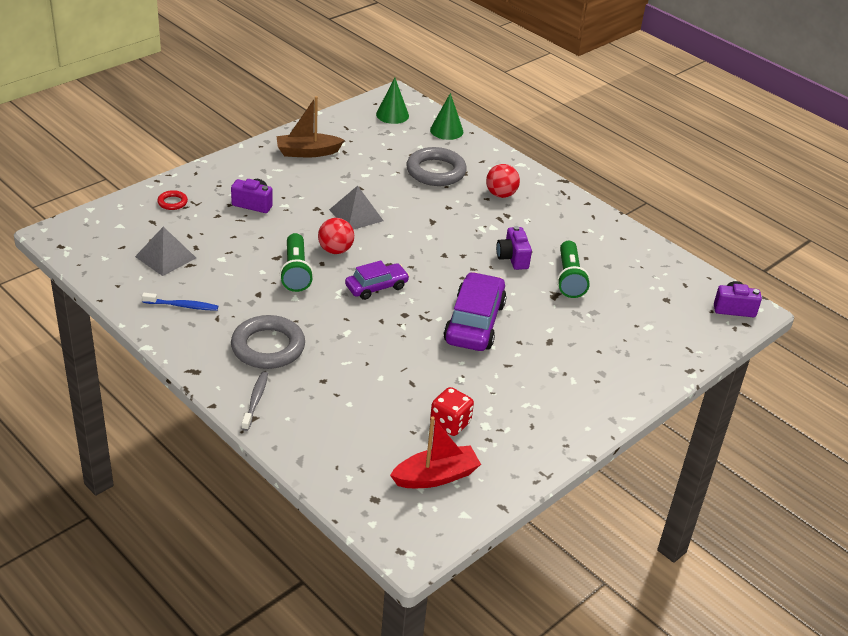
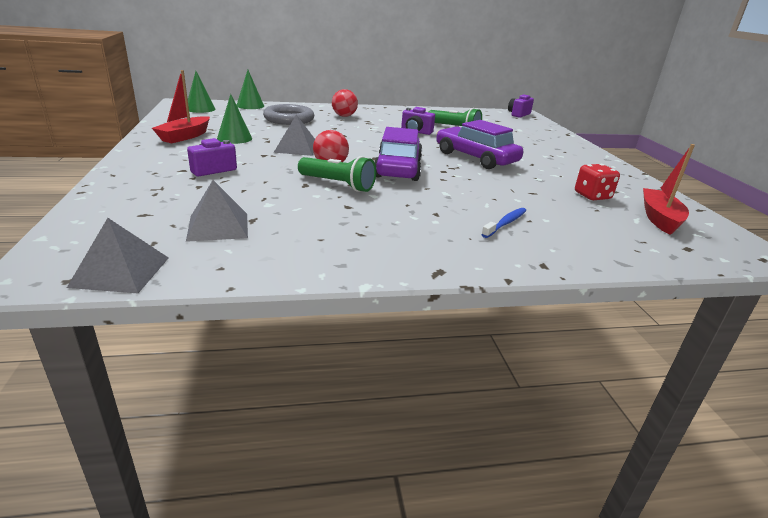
camera: 55 degrees left, 10 degrees down
blue toothbrush [142,293,218,311] -> blue toothbrush moved to [481,208,526,238]
red ring [157,190,188,210] -> none
grey ring [231,315,305,369] -> none
grey toothbrush [242,371,268,431] -> none
brown boat [276,96,344,157] -> red boat [152,70,210,143]
purple car [345,260,410,300] -> purple car [375,127,422,181], size x1.65
none -> grey pyramid [67,218,169,293]
none -> green cone [217,94,252,144]

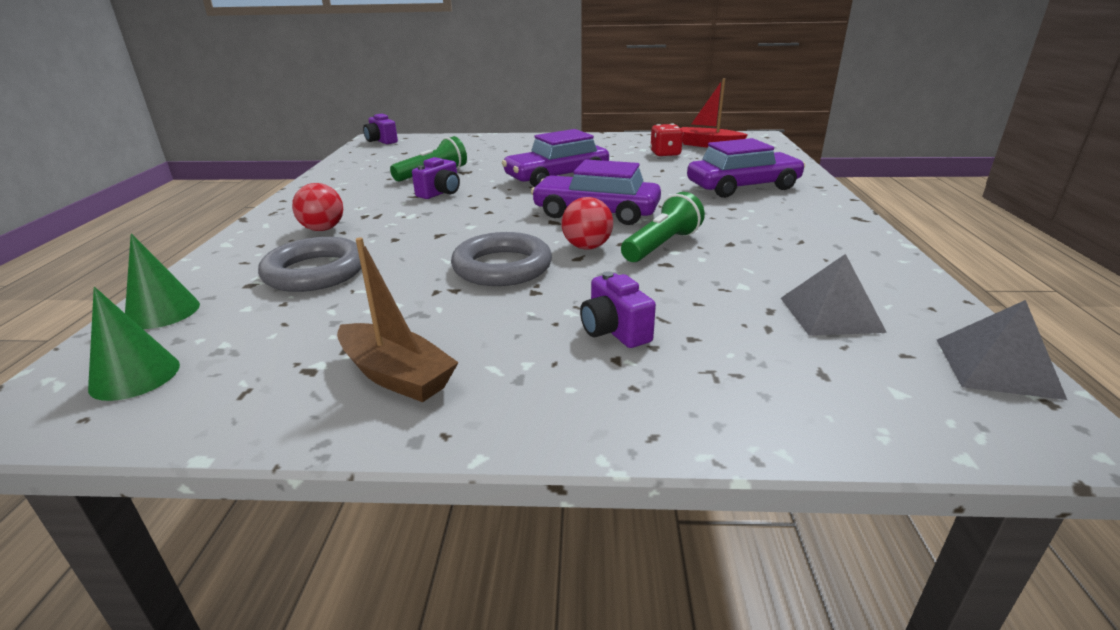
camera: 75 degrees left, 0 degrees up
red boat [152,70,210,143] -> brown boat [337,237,459,402]
green cone [217,94,252,144] -> none
grey pyramid [274,115,315,156] -> grey ring [451,232,552,286]
blue toothbrush [481,208,526,238] -> purple car [687,138,805,198]

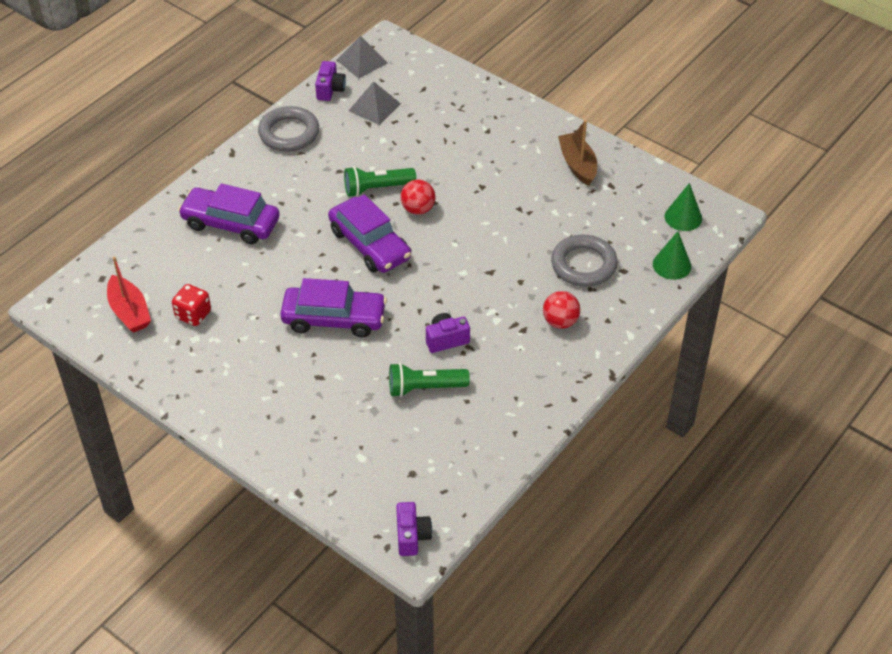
camera: 145 degrees left, 20 degrees up
grey ring [451,232,552,286] -> grey ring moved to [258,106,319,152]
purple camera [580,271,656,348] -> purple camera moved to [315,61,346,101]

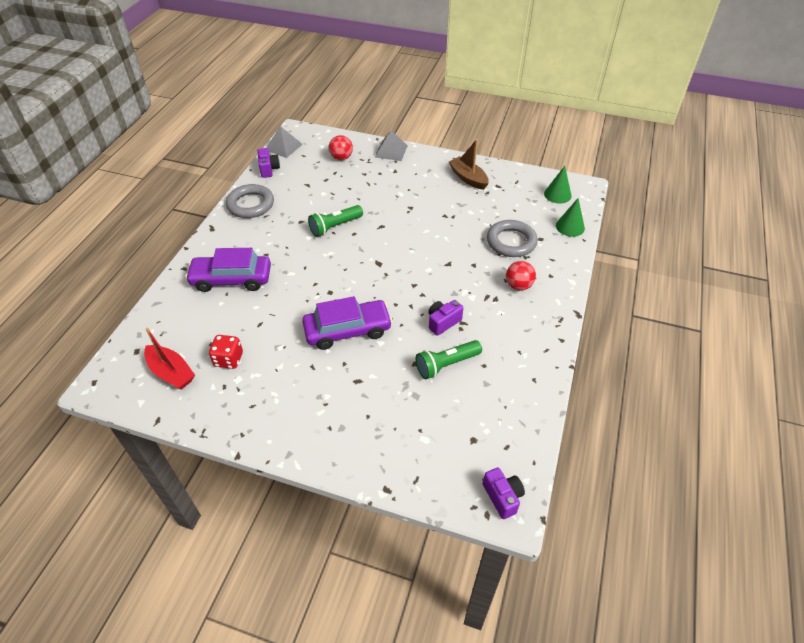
camera: 20 degrees left, 0 degrees up
purple car [328,194,411,273] -> none
grey pyramid [349,81,401,125] -> grey pyramid moved to [375,130,408,161]
red ball [400,180,435,215] -> red ball moved to [329,135,353,160]

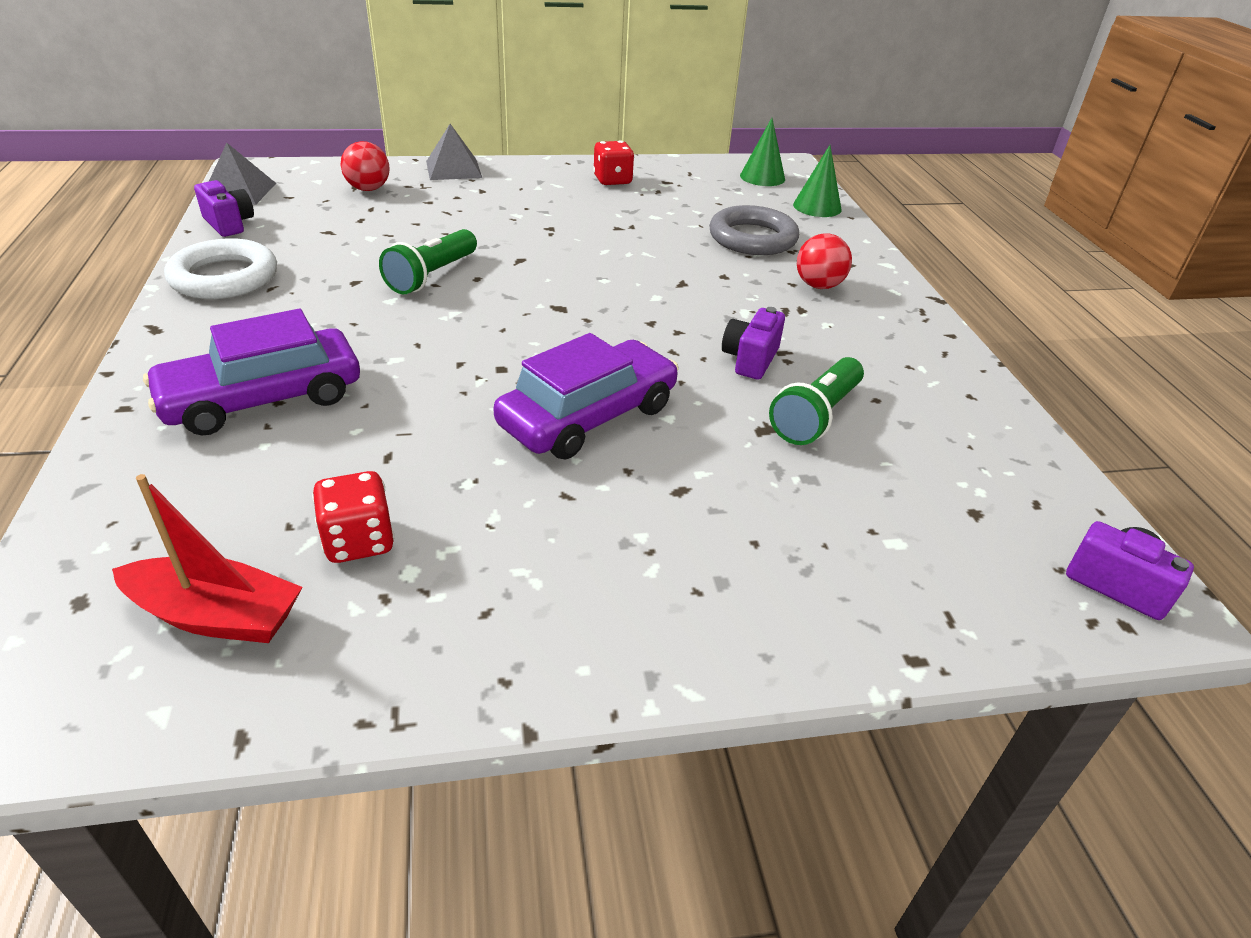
camera: 30 degrees left, 10 degrees down
grey ring [226,184,274,218] -> white ring [164,238,277,299]
brown boat [449,139,489,190] -> red dice [593,140,634,185]

